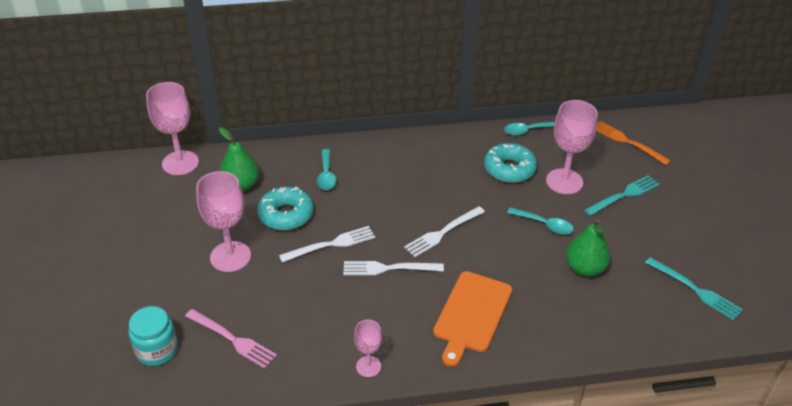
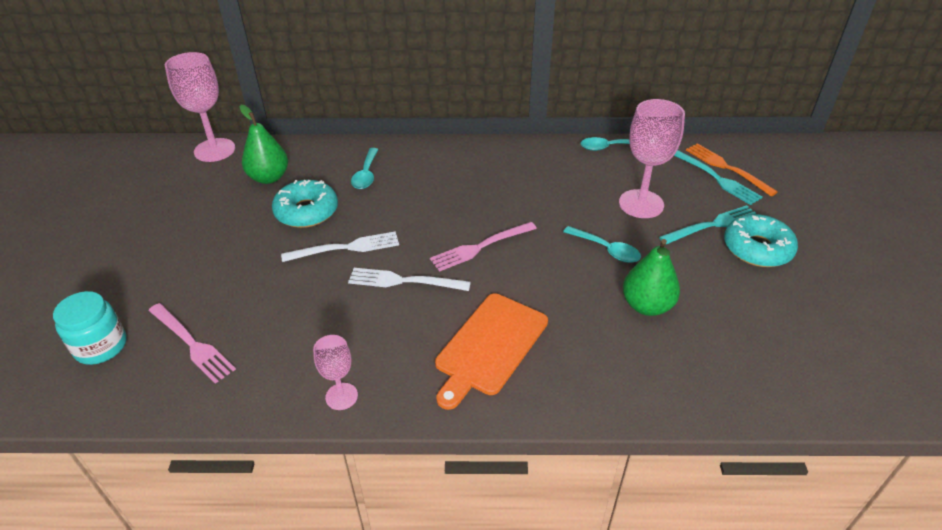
camera: 10 degrees right, 0 degrees up
pink goblet [196,171,251,272] -> none
white fork [404,206,485,257] -> pink fork [430,222,537,272]
turquoise donut [484,143,537,183] -> turquoise donut moved to [724,214,798,267]
turquoise fork [645,257,743,321] -> turquoise fork moved to [674,150,762,205]

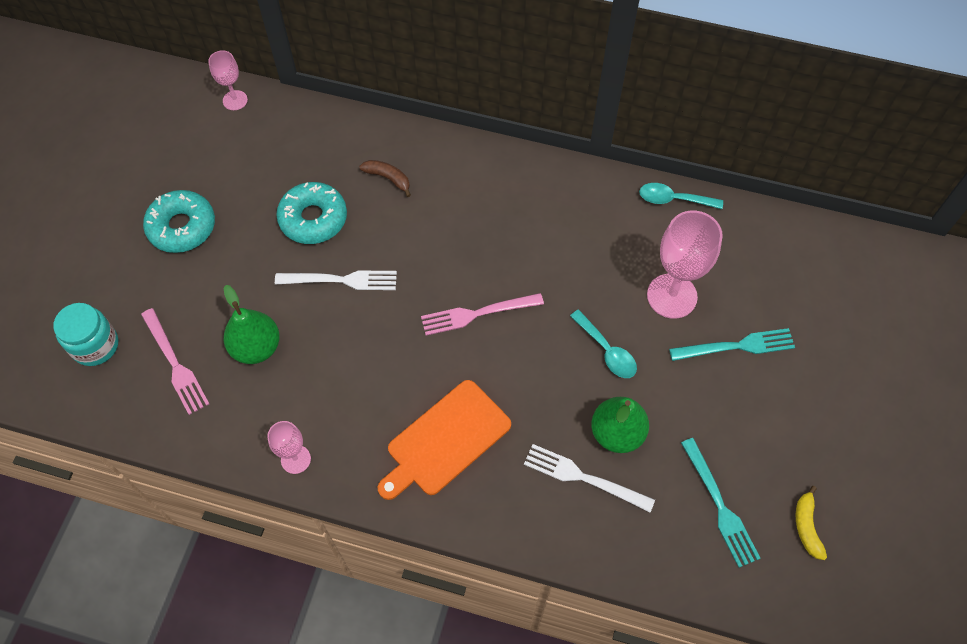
camera: 15 degrees right, 20 degrees up
pink goblet [165,52,235,162] -> pink goblet [208,50,248,110], size x0.55
green pear [240,105,288,184] -> green pear moved to [224,285,280,364]
white fork [348,268,471,291] -> white fork moved to [524,444,655,512]
turquoise spoon [351,148,379,189] -> brown banana [359,160,411,197]
turquoise fork [674,150,762,205] -> turquoise fork moved to [681,438,761,568]
orange fork [686,143,778,196] -> none
turquoise donut [724,214,798,267] -> turquoise donut moved to [143,190,215,253]
none -> yellow banana [796,486,827,560]

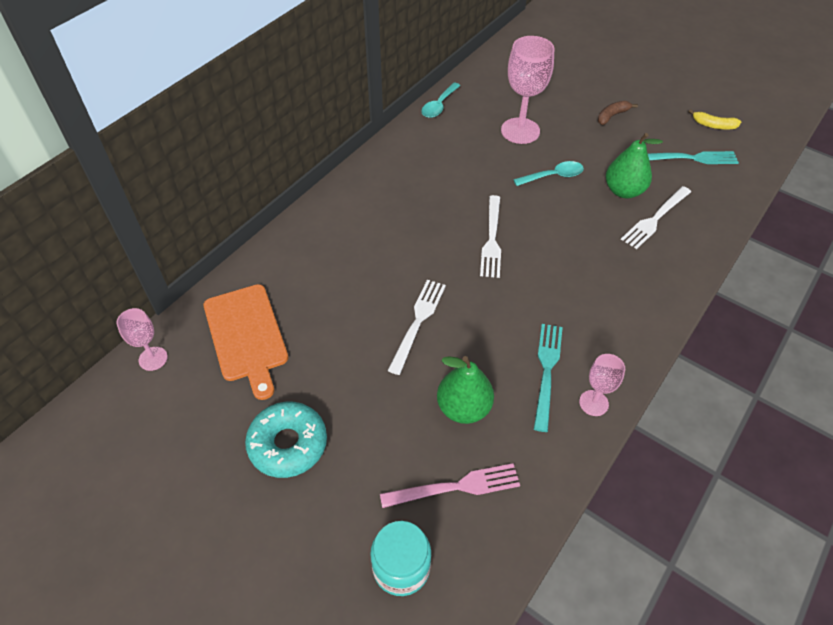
camera: 70 degrees left, 10 degrees down
turquoise donut [276,182,347,244] -> none
brown banana [359,160,411,197] -> brown banana moved to [598,101,638,125]
orange cutting board [378,380,511,500] -> orange cutting board moved to [204,284,288,400]
pink fork [421,293,544,336] -> white fork [480,195,501,278]
turquoise fork [669,328,795,361] -> turquoise fork moved to [534,324,563,432]

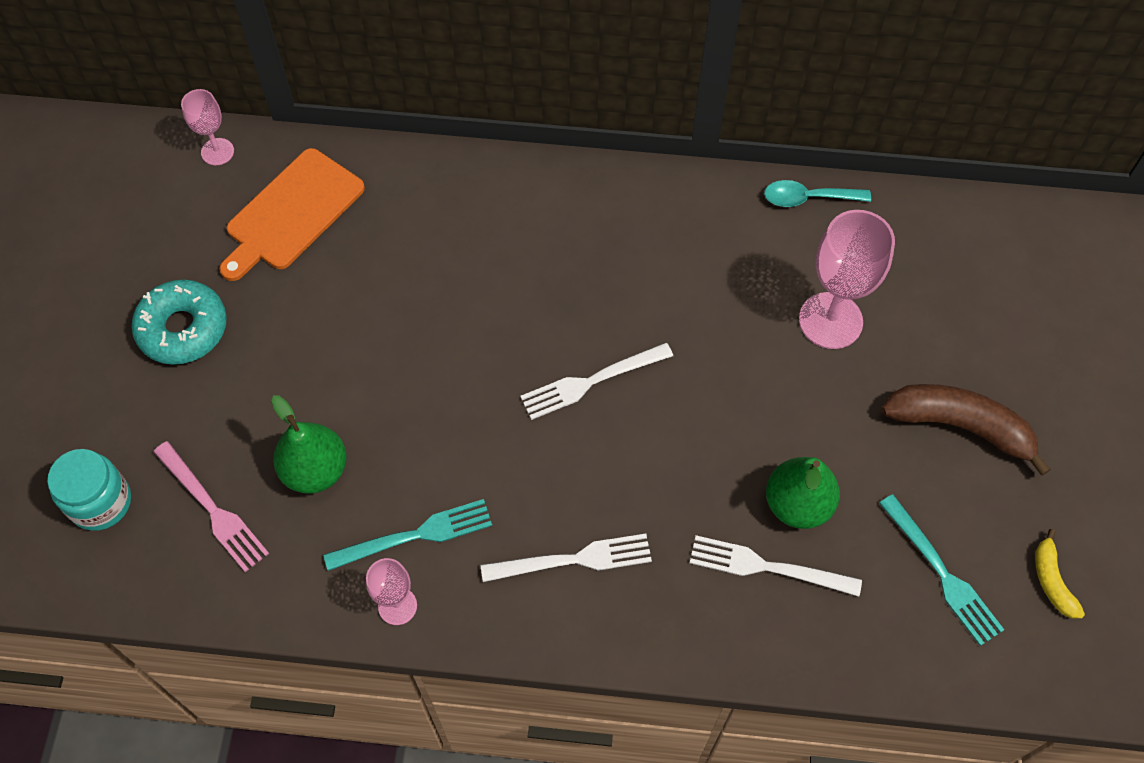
camera: 60 degrees right, 10 degrees up
white fork [388,280,446,375] -> white fork moved to [481,534,652,582]
turquoise spoon [513,161,584,186] -> none
brown banana [598,101,638,125] -> brown banana [882,384,1051,476], size x1.92

